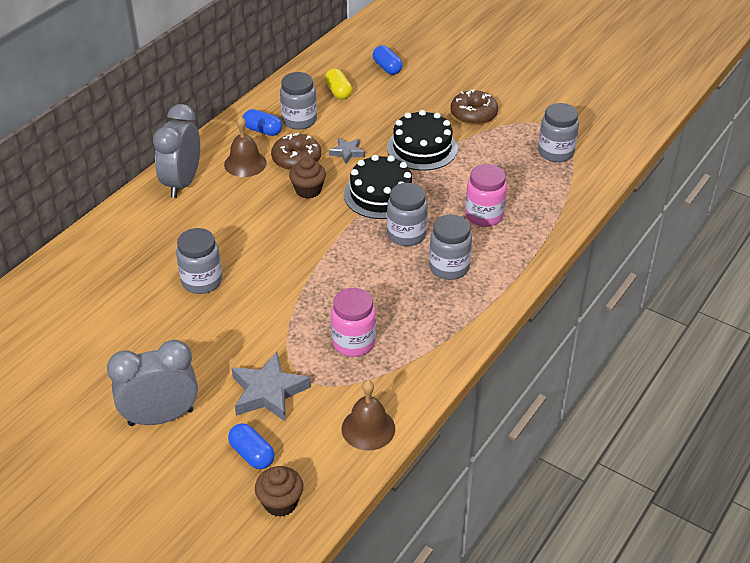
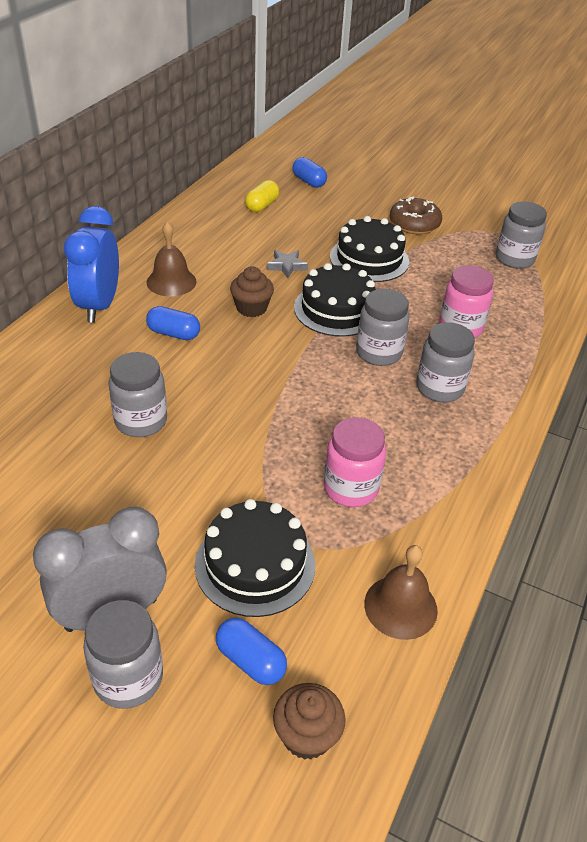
camera: 10 degrees left, 0 degrees up
grey clock [153,104,200,198] -> blue clock [64,206,119,323]
grey star [232,352,311,422] -> black cake [195,499,315,617]
blue capsule [243,109,282,136] -> blue capsule moved to [146,306,200,340]
brown donut [271,133,321,171] -> none
grey jar [280,72,317,130] -> grey jar moved to [83,600,163,709]
yellow capsule [325,68,352,100] -> yellow capsule turned 60 degrees clockwise [245,180,279,212]

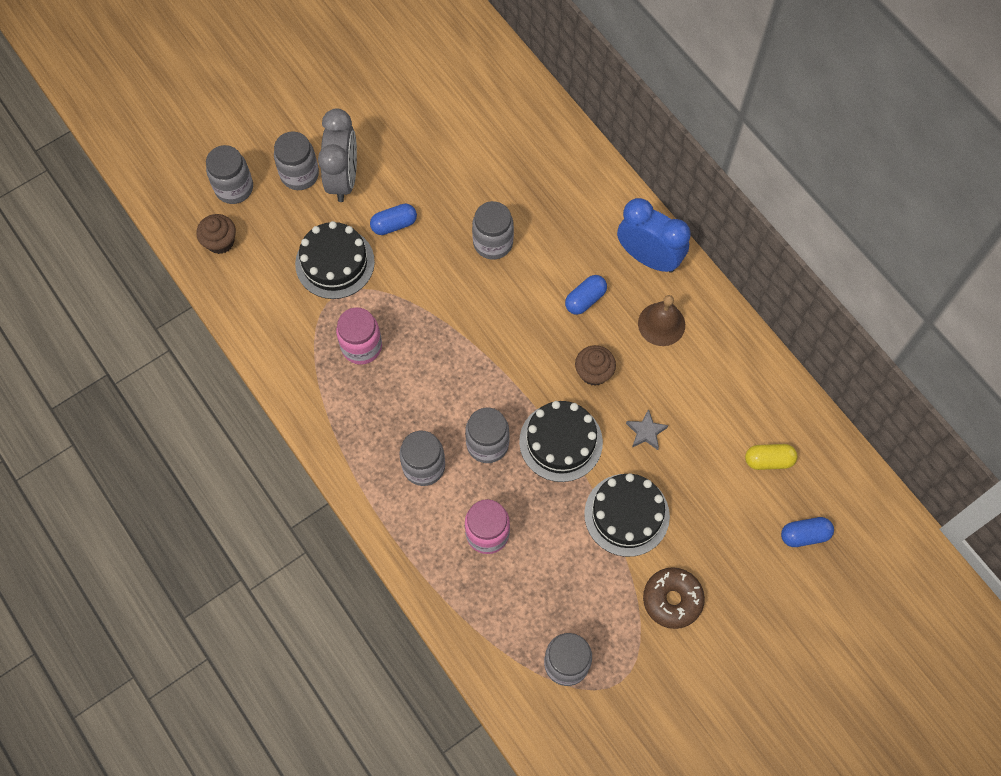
camera: 120 degrees right, 25 degrees up
blue capsule [216,617,287,685] -> blue capsule moved to [370,204,417,235]
yellow capsule [245,180,279,212] -> yellow capsule turned 60 degrees counterclockwise [745,444,798,470]
brown bell [364,545,438,640] -> none
none -> grey jar [206,145,253,204]

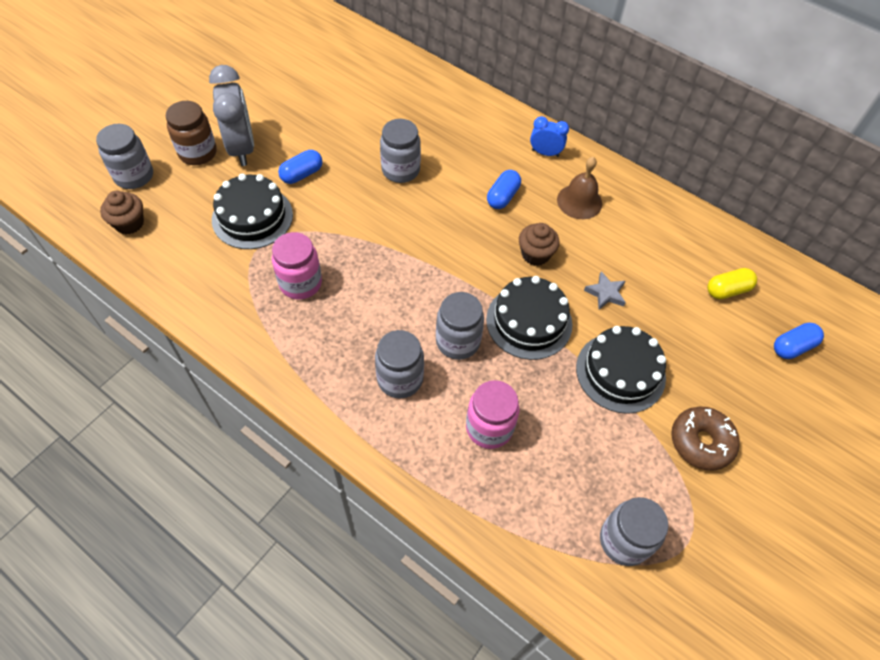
camera: 20 degrees left, 10 degrees down
grey jar [274,131,319,190] -> brown jar [166,101,217,165]
blue clock [617,198,691,273] -> blue clock [530,116,569,157], size x0.53

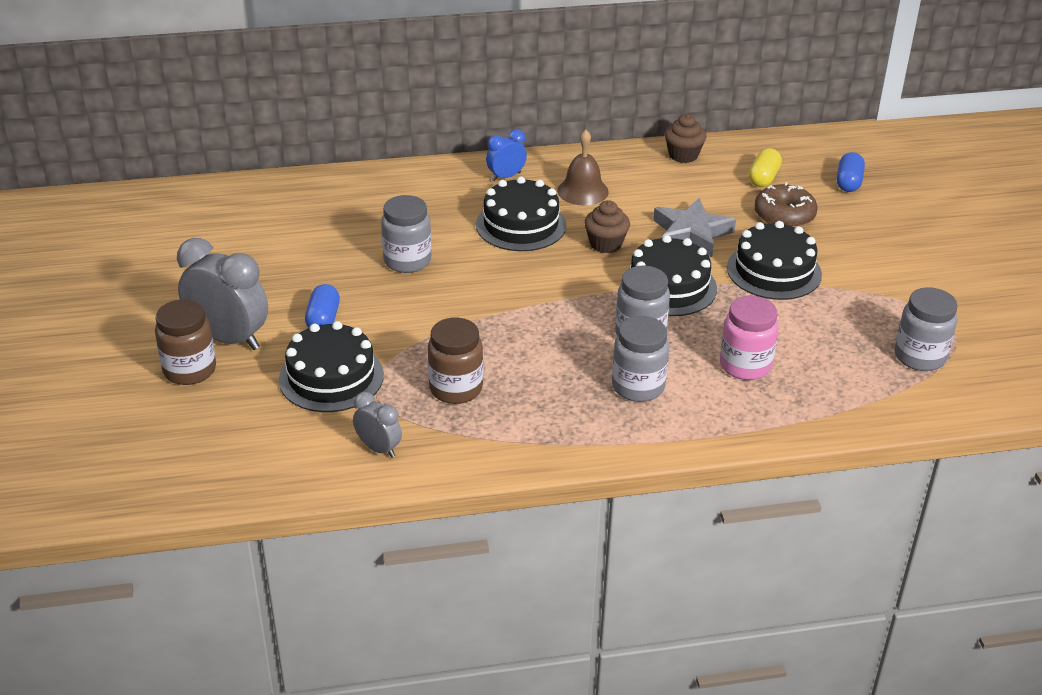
camera: 45 degrees left, 20 degrees down
grey jar [96,124,153,189] -> none
brown cupcake [100,191,144,234] -> brown cupcake moved to [665,114,706,163]
pink jar [272,232,322,300] -> brown jar [428,317,483,404]
blue capsule [487,170,521,209] -> black cake [476,176,566,251]
grey star [584,272,626,310] -> grey star [653,198,736,257], size x1.80
brown donut [671,407,740,470] -> brown donut moved to [754,182,818,228]
none -> grey clock [353,392,402,458]

